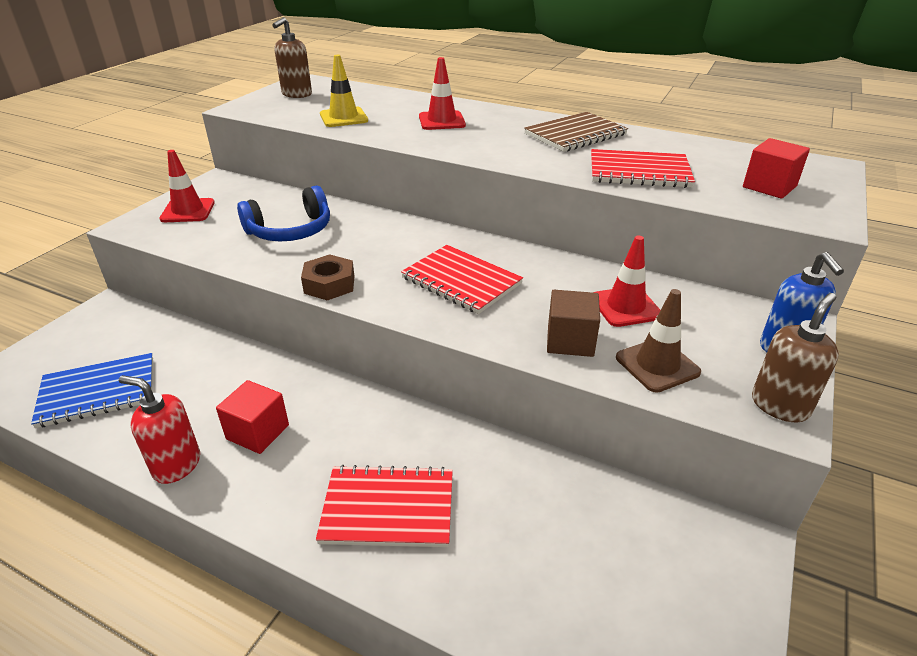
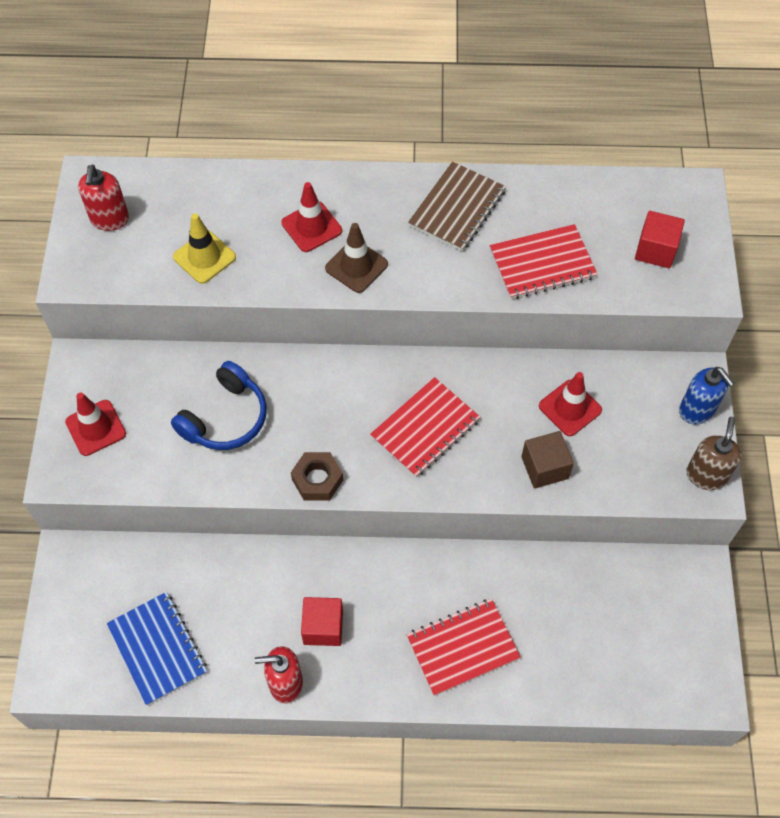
camera: 25 degrees left, 25 degrees up
blue notebook [31,353,153,428] -> blue notebook turned 75 degrees counterclockwise [107,592,207,705]
brown soap dispenser [272,17,312,98] -> red soap dispenser [78,164,129,231]
red notebook [401,245,523,314] -> red notebook turned 60 degrees counterclockwise [370,377,481,477]
brown traffic cone [616,289,701,393] -> brown traffic cone moved to [325,223,388,293]

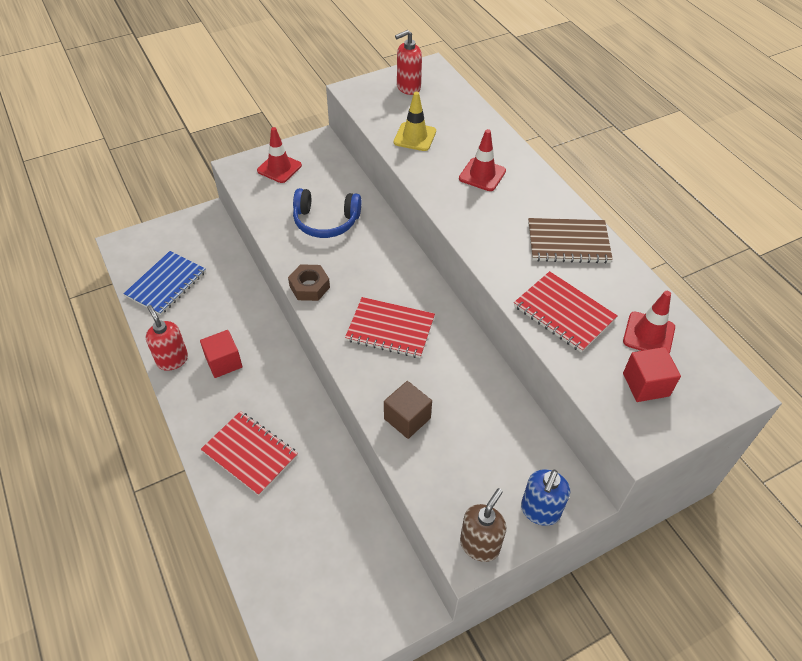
camera: 60 degrees right, 10 degrees down
brown traffic cone [325,223,388,293] -> none
red traffic cone [539,372,602,436] -> red traffic cone moved to [623,291,675,354]
brown soap dispenser [686,417,742,490] -> brown soap dispenser turned 45 degrees counterclockwise [460,488,506,562]

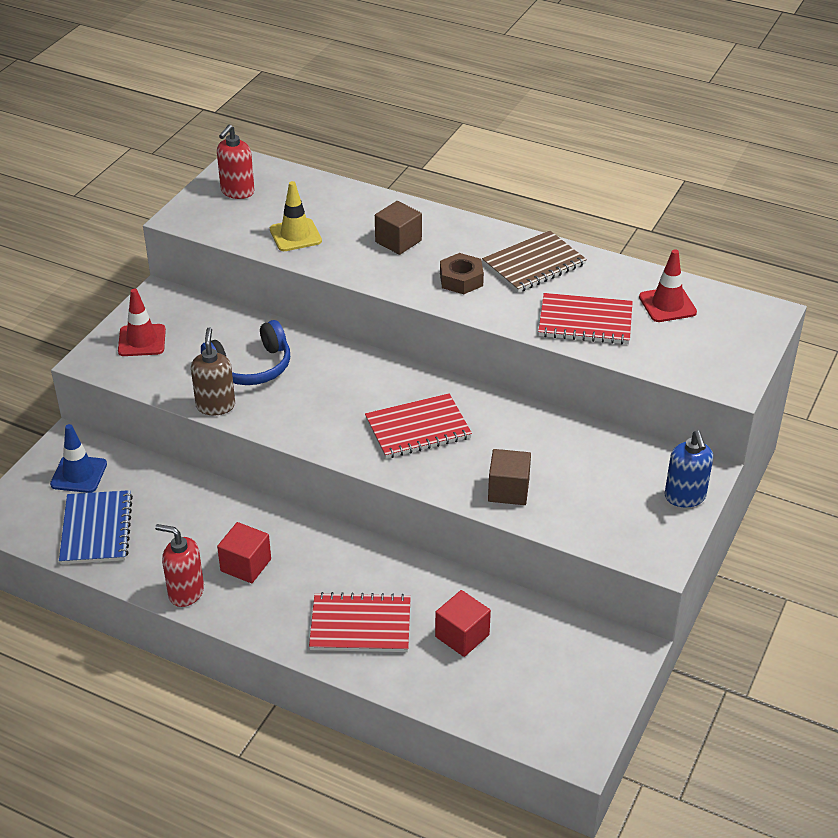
camera: 35 degrees left, 10 degrees down
brown nut [288,264,330,301] -> brown nut moved to [440,253,484,294]
red traffic cone [459,129,506,191] -> brown cube [375,201,422,255]
brown soap dispenser [460,488,506,562] -> brown soap dispenser moved to [191,327,235,415]
red cube [623,347,681,402] -> red cube moved to [435,590,491,657]
none -> blue traffic cone [50,424,107,493]

